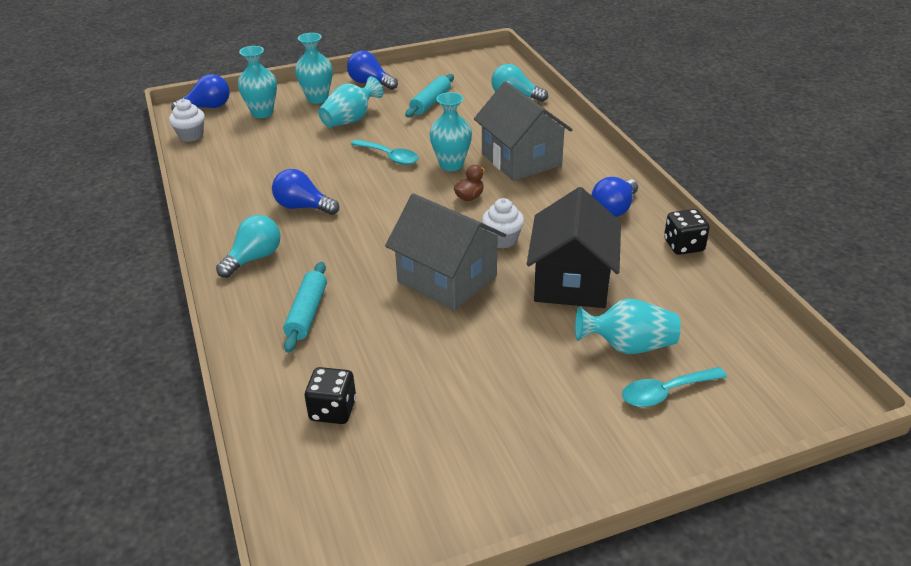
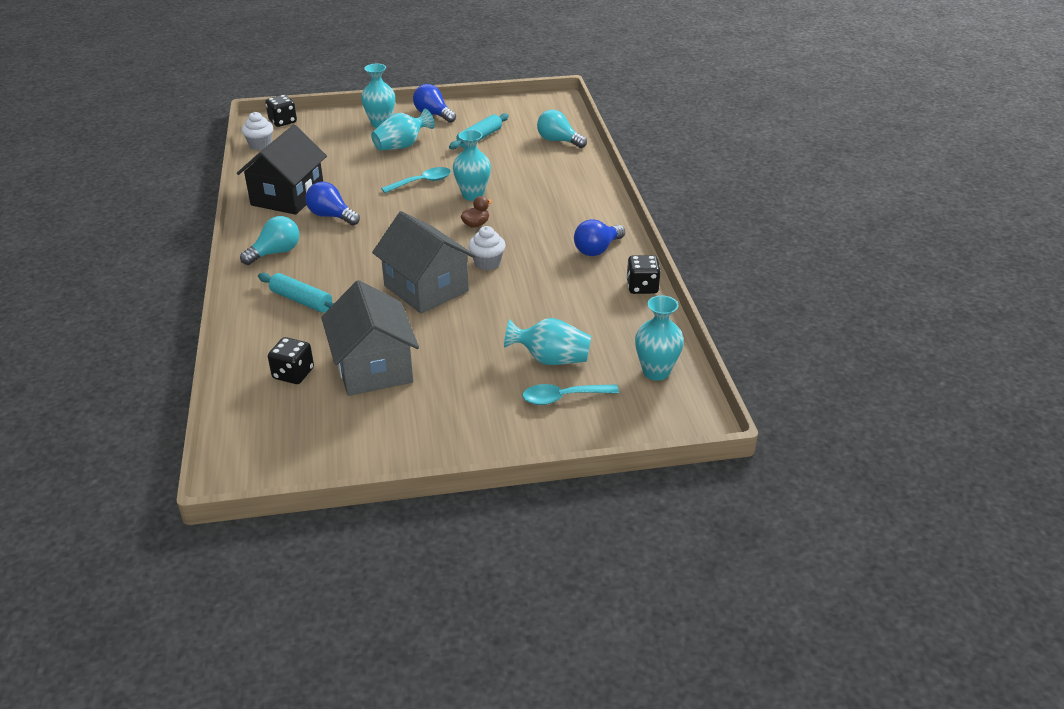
camera: 10 degrees right, 0 degrees up
blue light bulb [171,74,230,111] -> black dice [265,95,297,127]
turquoise vase [238,46,277,118] -> turquoise vase moved to [635,295,684,381]
turquoise rolling pin [283,262,327,353] -> turquoise rolling pin turned 75 degrees counterclockwise [258,273,334,313]
turquoise spoon [351,139,419,165] -> turquoise spoon turned 75 degrees counterclockwise [381,167,451,193]
grey house [474,81,573,181] -> grey house moved to [321,280,419,396]
black house [527,187,621,308] -> black house moved to [237,125,327,215]

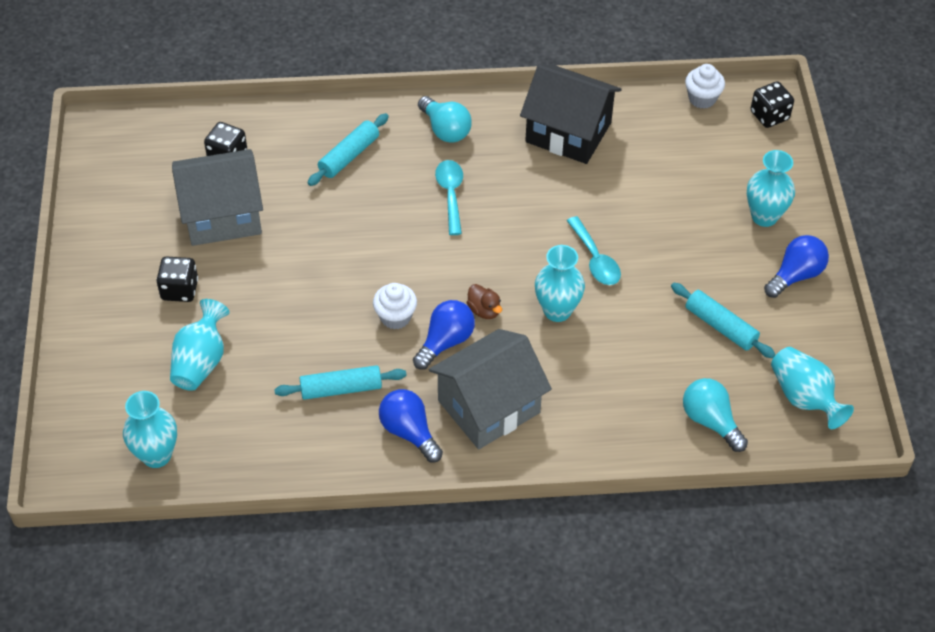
camera: 95 degrees right, 15 degrees up
blue light bulb [305,182,360,225] -> blue light bulb moved to [413,300,475,369]
turquoise vase [371,109,435,150] -> turquoise vase moved to [771,347,854,429]
grey house [372,211,475,314] -> grey house moved to [429,329,552,449]
turquoise spoon [523,384,619,405] -> turquoise spoon moved to [435,160,463,235]
turquoise light bulb [537,110,587,148] -> turquoise light bulb turned 75 degrees counterclockwise [683,378,748,452]
black dice [626,255,661,294] -> black dice moved to [156,256,198,302]
none -> turquoise rolling pin [274,365,406,400]

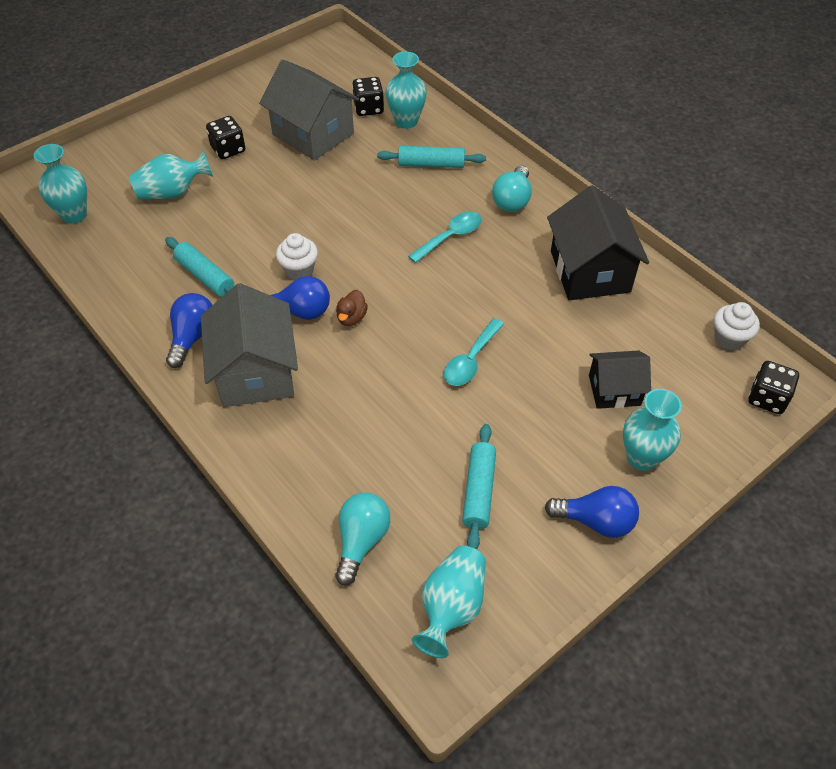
camera: 55 degrees right, 0 degrees up
grey house [429,329,552,449] -> grey house turned 60 degrees clockwise [201,283,298,407]
turquoise vase [535,245,585,322] -> turquoise vase moved to [385,52,427,129]
none -> black house [589,351,651,409]

